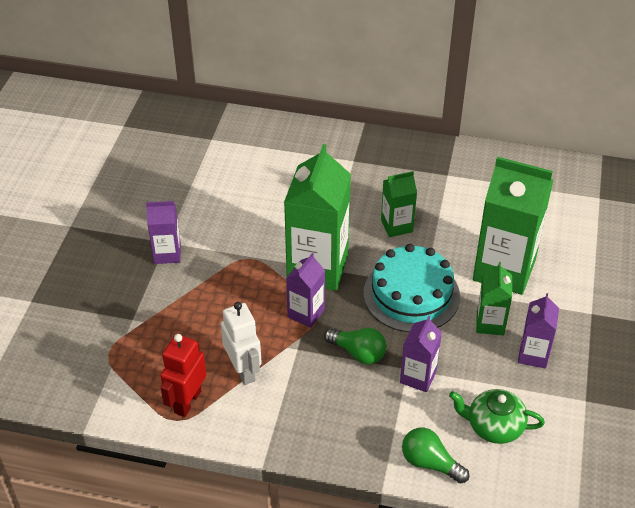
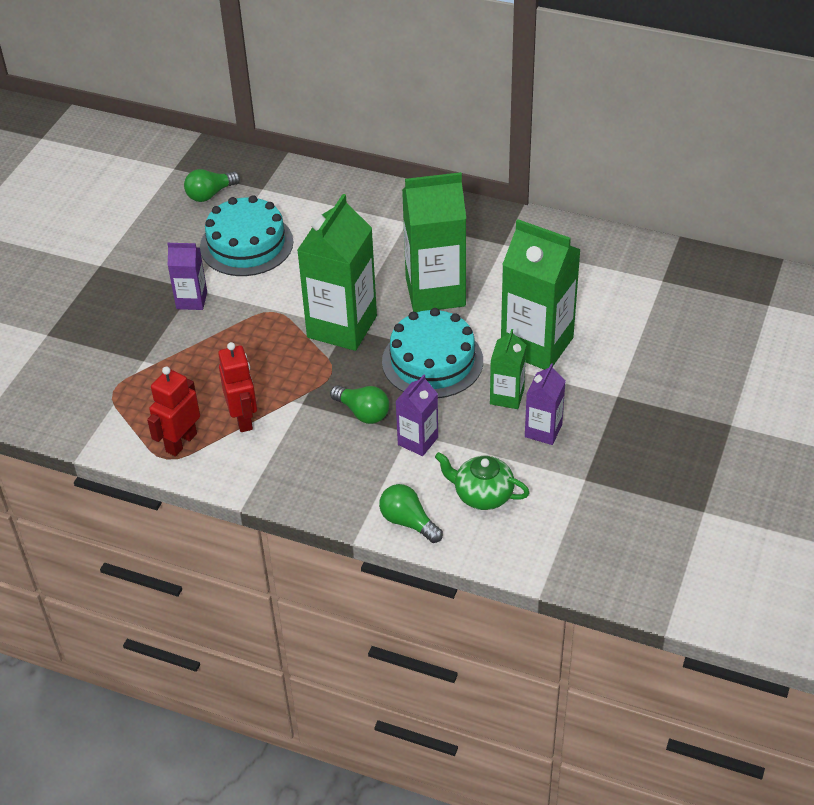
camera: 10 degrees right, 0 degrees up
white robot [221,302,262,385] -> red robot [218,342,257,432]
purple carton [286,253,325,328] -> none
green carton [381,171,417,237] -> green carton [402,172,466,312], size x1.94
none -> green light bulb [184,169,240,202]
none -> turquoise cake [200,195,293,276]

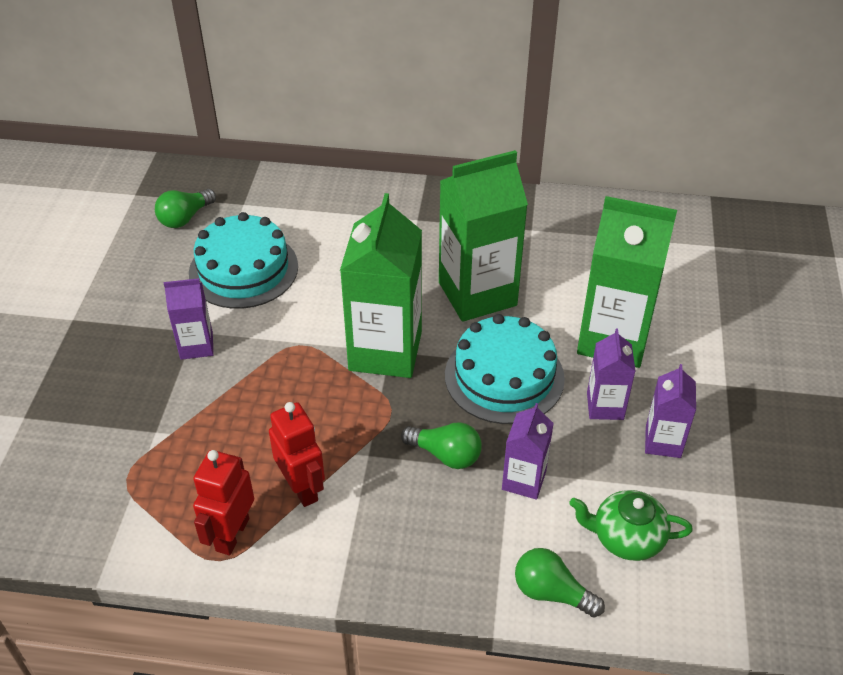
camera: 15 degrees left, 0 degrees up
green carton [490,329,526,409] -> purple carton [587,328,635,420]

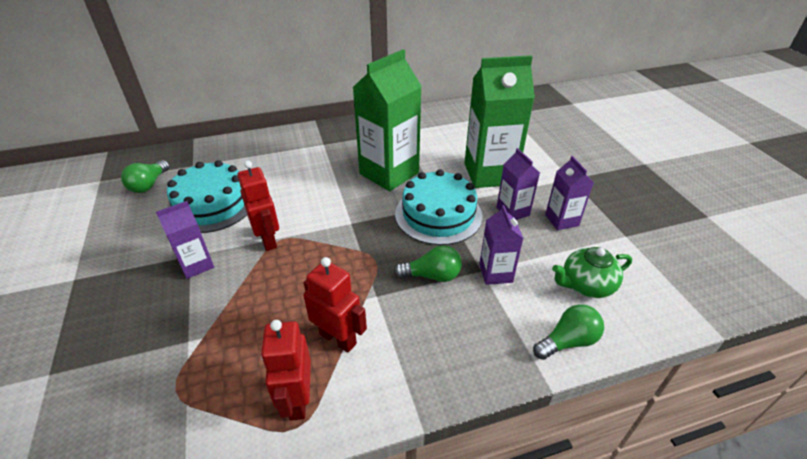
camera: 25 degrees left, 5 degrees down
green carton [340,193,422,378] -> none
green light bulb [515,548,605,618] -> green light bulb turned 150 degrees clockwise [533,304,604,360]
none -> red robot [237,161,279,251]

